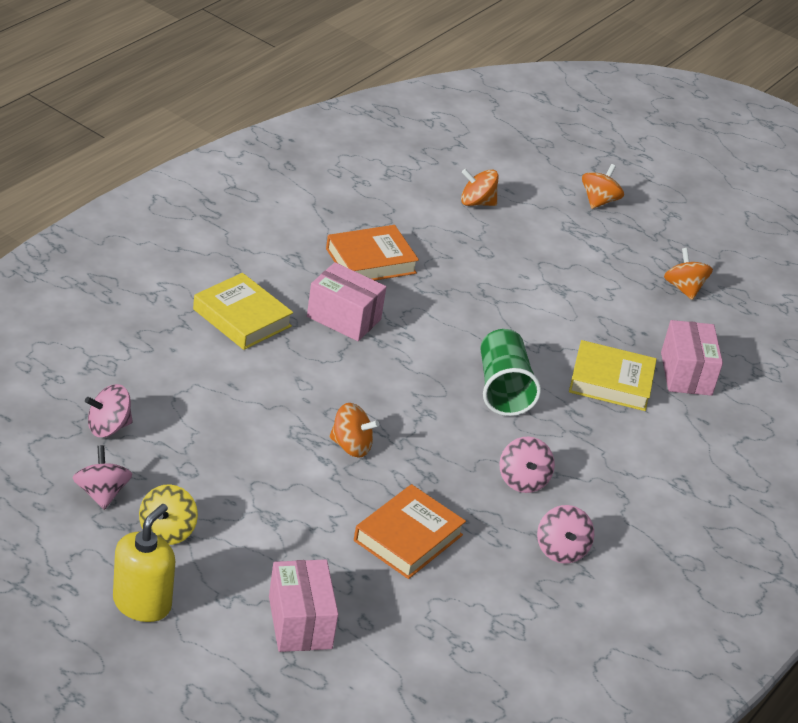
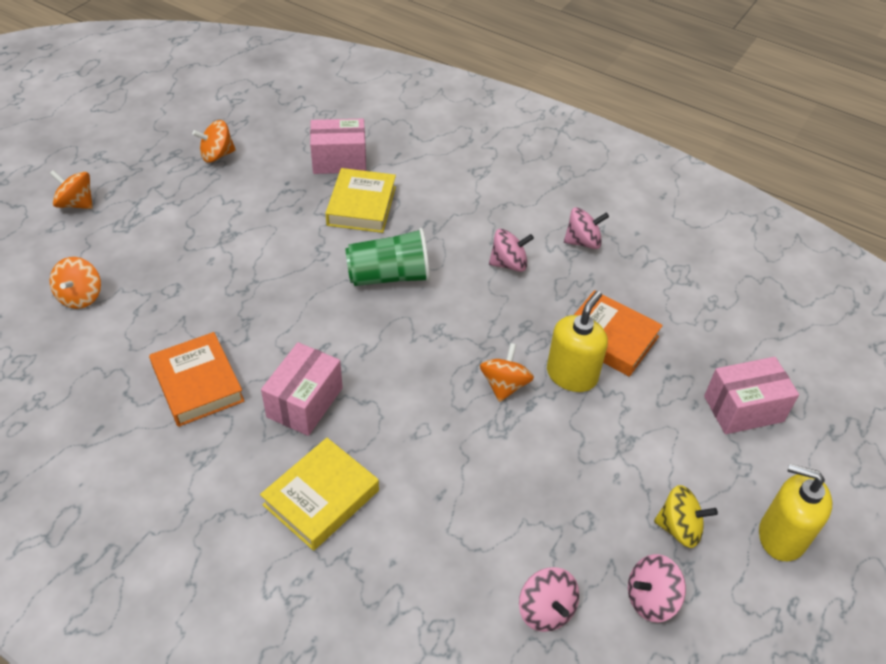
camera: 90 degrees left, 10 degrees up
none -> yellow soap dispenser [547,291,608,392]

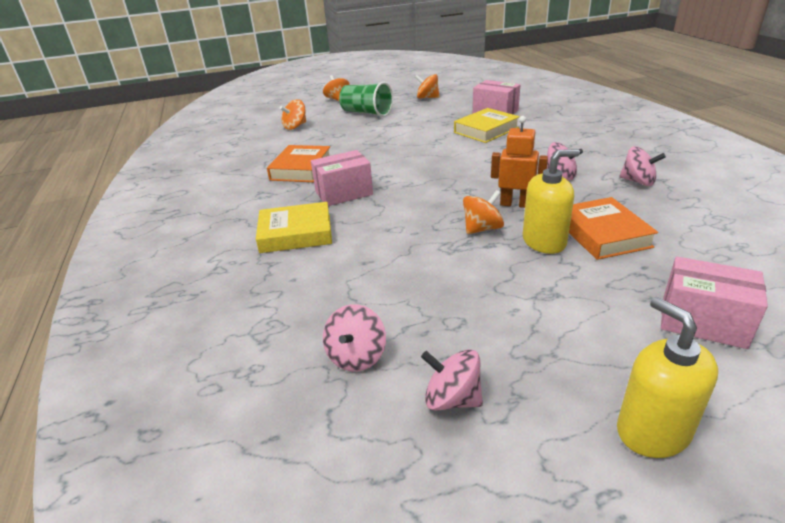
camera: 45 degrees right, 15 degrees down
green cup [346,228,430,286] -> green cup moved to [339,82,393,117]
yellow spinning top [654,485,718,548] -> none
none -> orange robot [491,116,548,208]

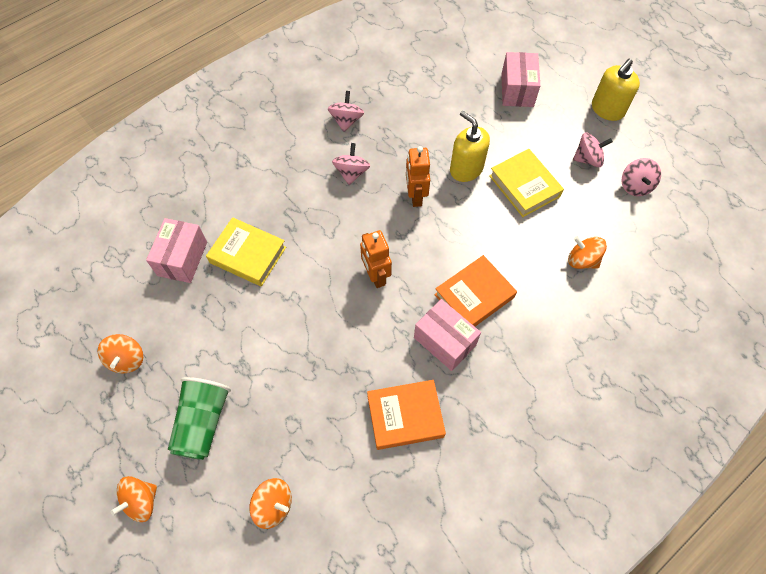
camera: 115 degrees left, 30 degrees up
yellow book [256,202,332,253] -> yellow book moved to [489,149,564,217]
pink spinning top [323,304,386,372] -> pink spinning top moved to [573,133,613,167]
orange spinning top [463,190,504,234] -> orange spinning top moved to [568,236,607,269]
orange book [569,197,658,260] -> orange book moved to [434,255,517,327]
none -> orange robot [360,230,392,288]

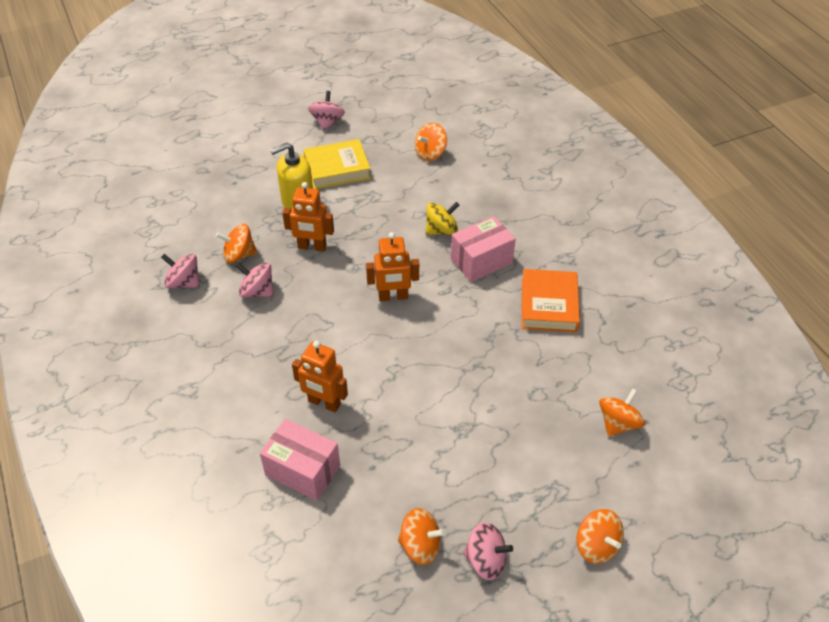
camera: 75 degrees left, 15 degrees down
green cup [168,377,231,460] -> none
yellow book [206,217,286,287] -> orange robot [292,341,348,412]
orange book [434,255,517,327] -> yellow spinning top [426,202,459,235]
pink box [501,52,540,107] -> none
yellow soap dispenser [592,59,640,121] -> none
pink spinning top [622,158,661,196] -> pink spinning top moved to [463,522,513,580]
none -> orange spinning top [216,224,257,263]

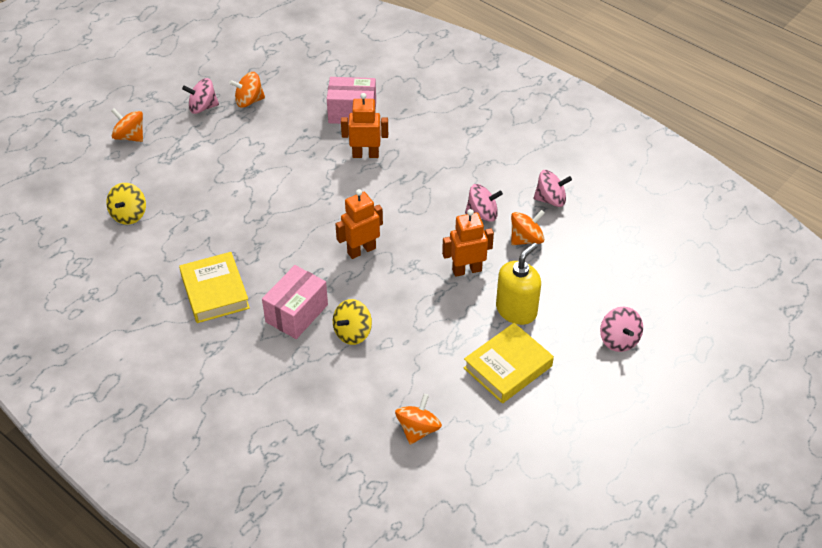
camera: 155 degrees right, 0 degrees up
pink spinning top [308,91,345,131] -> pink spinning top moved to [600,307,643,352]
orange book [522,269,580,333] -> yellow book [179,252,250,323]
orange spinning top [599,388,645,437] -> yellow spinning top [106,183,146,225]

